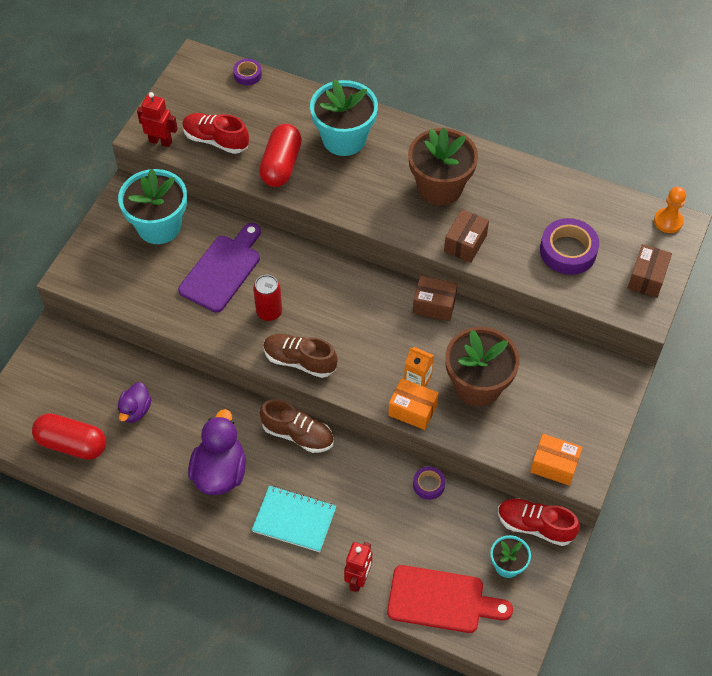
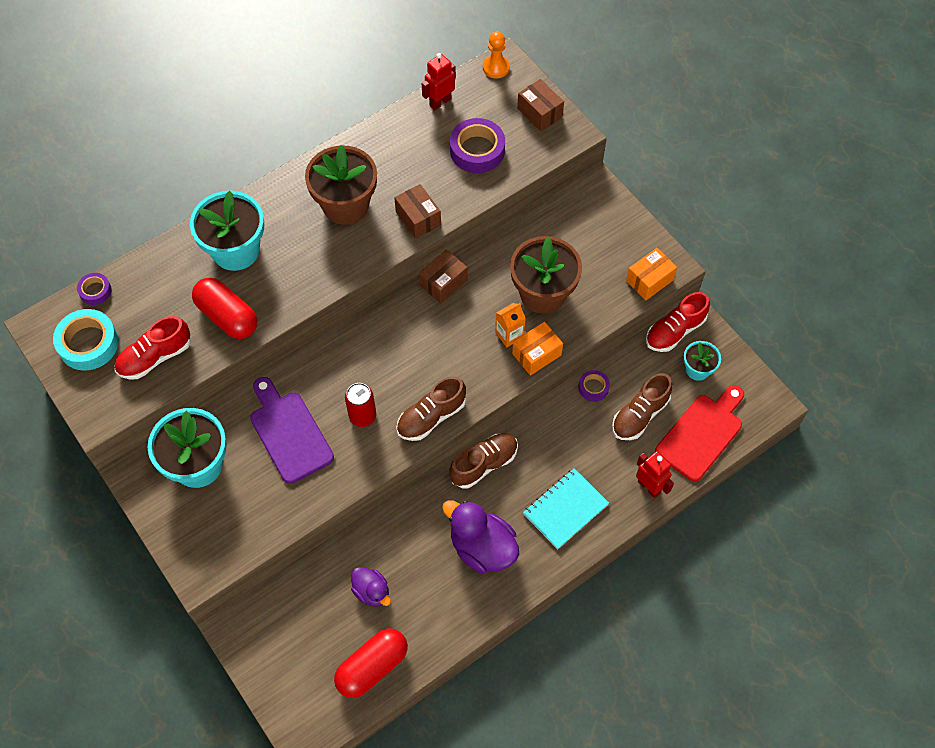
camera: 60 degrees left, 5 degrees up
red robot [137,92,178,147] -> red robot moved to [422,53,456,110]
none -> turquoise tape [53,309,119,371]
none -> brown shoe [612,373,672,440]

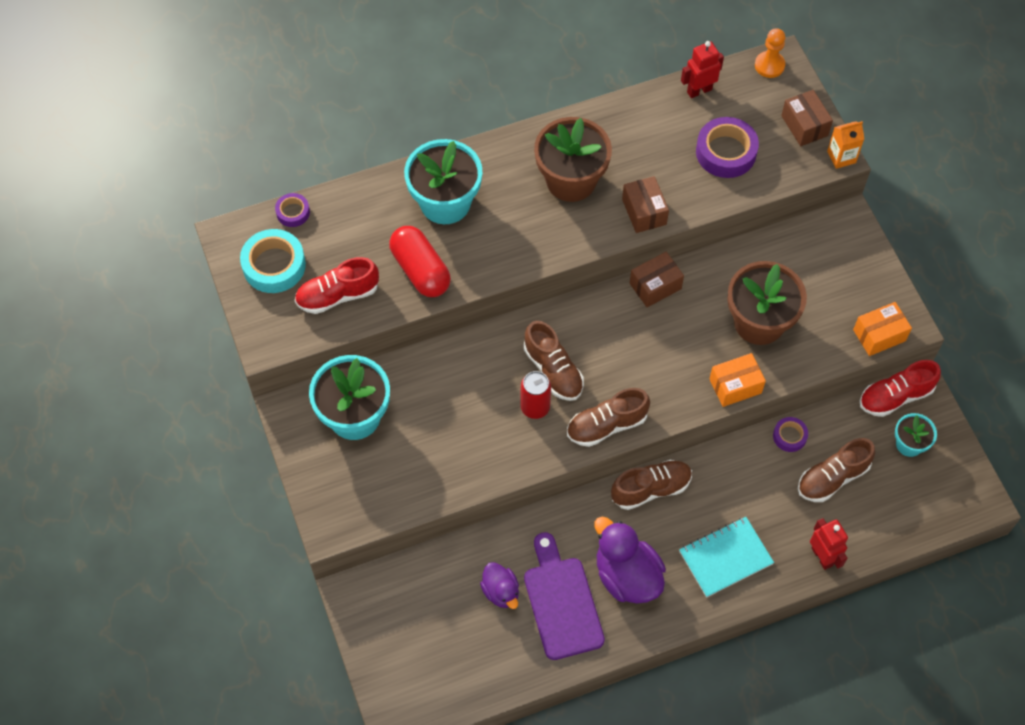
camera: 15 degrees right, 0 degrees up
purple cutting board [250,377,334,484] -> purple cutting board moved to [524,532,605,660]
red capsule [334,628,408,698] -> none
orange carton [495,303,526,347] -> orange carton moved to [827,121,864,169]
red cutting board [655,385,744,482] -> none
none -> brown shoe [524,321,584,401]

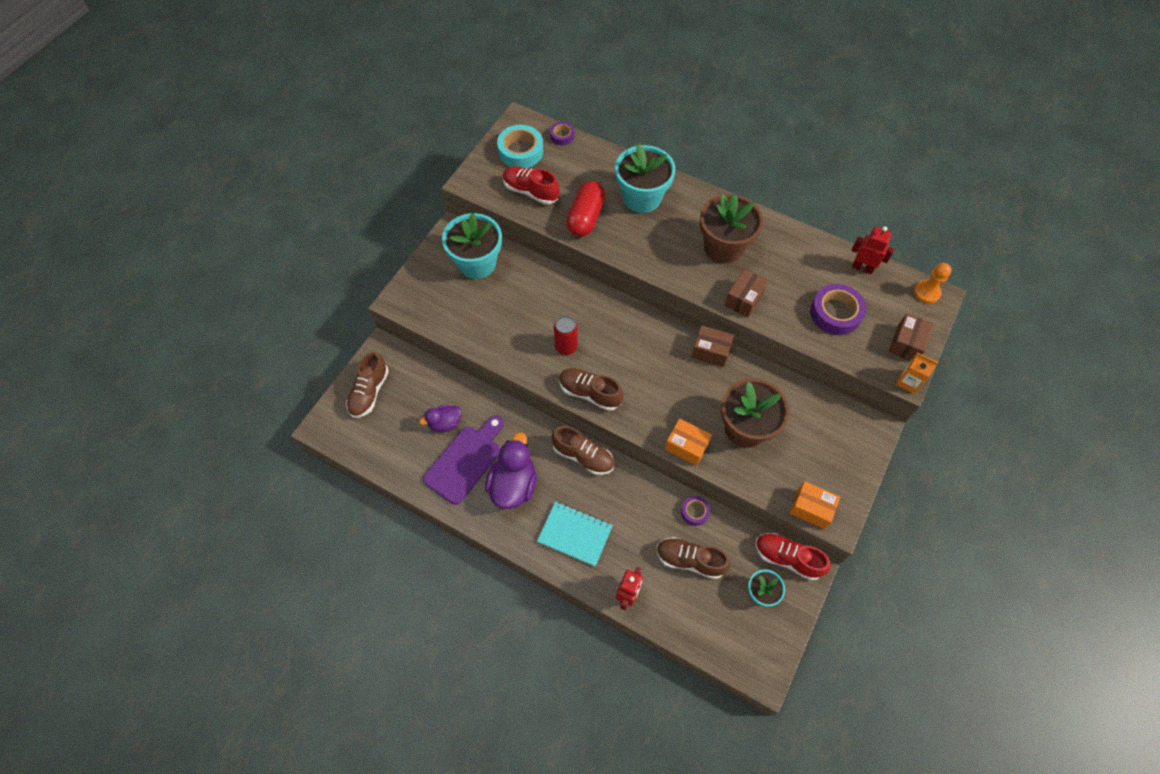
camera: 50 degrees right, 0 degrees up
purple duck [480,562,519,609] -> purple duck turned 45 degrees clockwise [419,404,462,432]
brown shoe [524,321,584,401] -> brown shoe moved to [346,352,389,418]

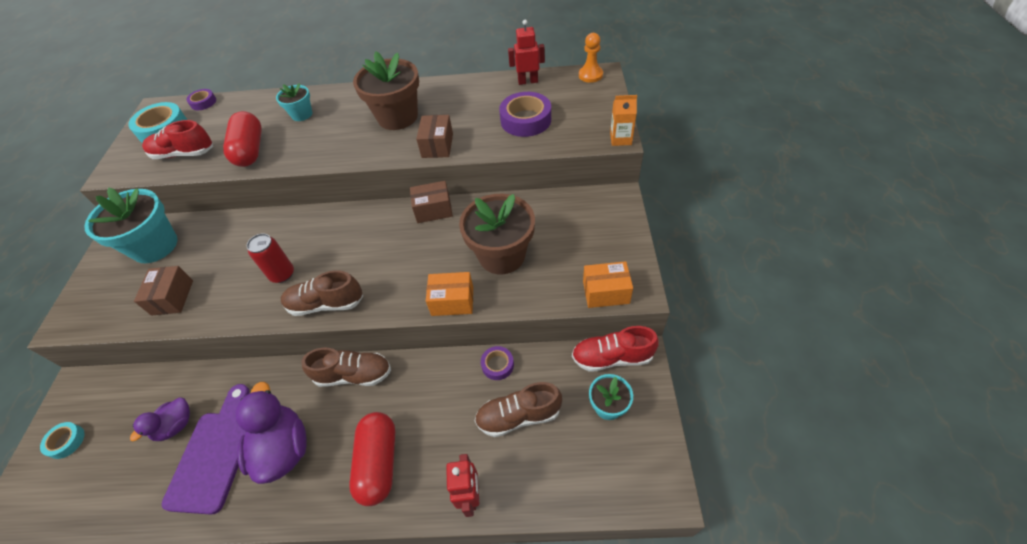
camera: 25 degrees left, 10 degrees down
brown shoe [346,352,389,418] -> turquoise tape [40,422,85,459]
turquoise notebook [537,502,613,567] -> red capsule [349,412,395,506]
turquoise flower pot [615,144,676,213] -> turquoise flower pot [276,83,313,121], size x0.53
brown box [889,313,934,361] -> brown box moved to [134,266,193,316]

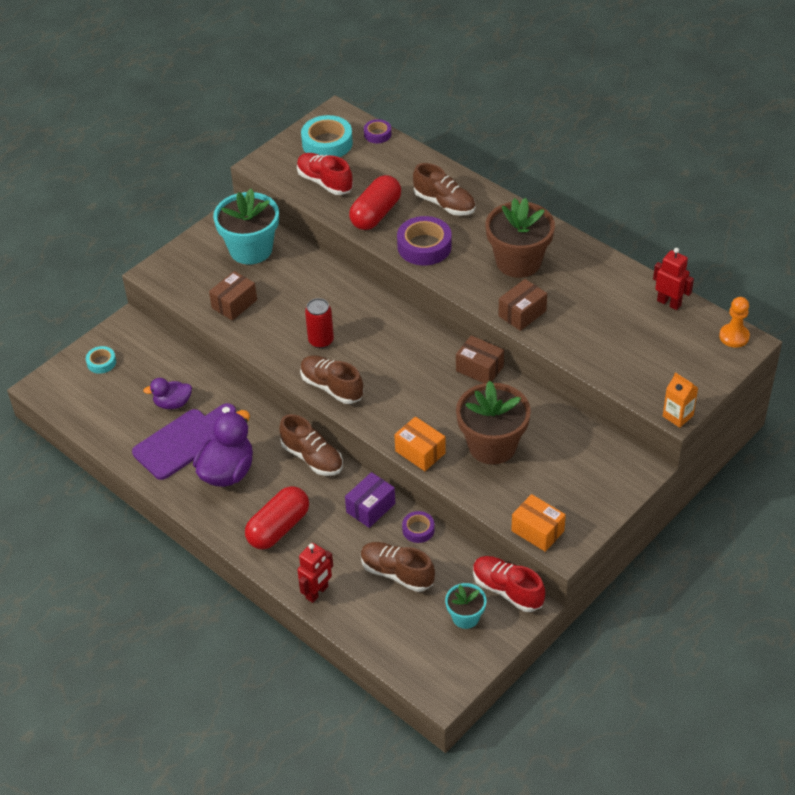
camera: 40 degrees right, 5 degrees down
turquoise flower pot [276,83,313,121] -> brown shoe [413,163,475,216]
purple tape [499,92,551,137] -> purple tape moved to [397,216,452,265]
none -> purple box [345,472,395,528]

